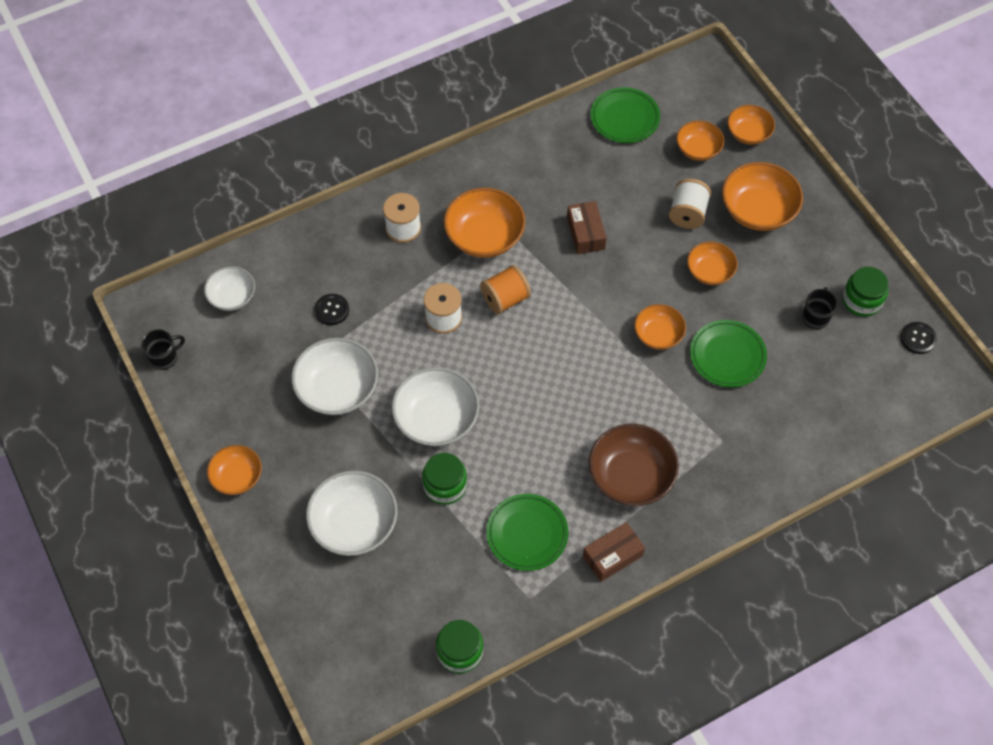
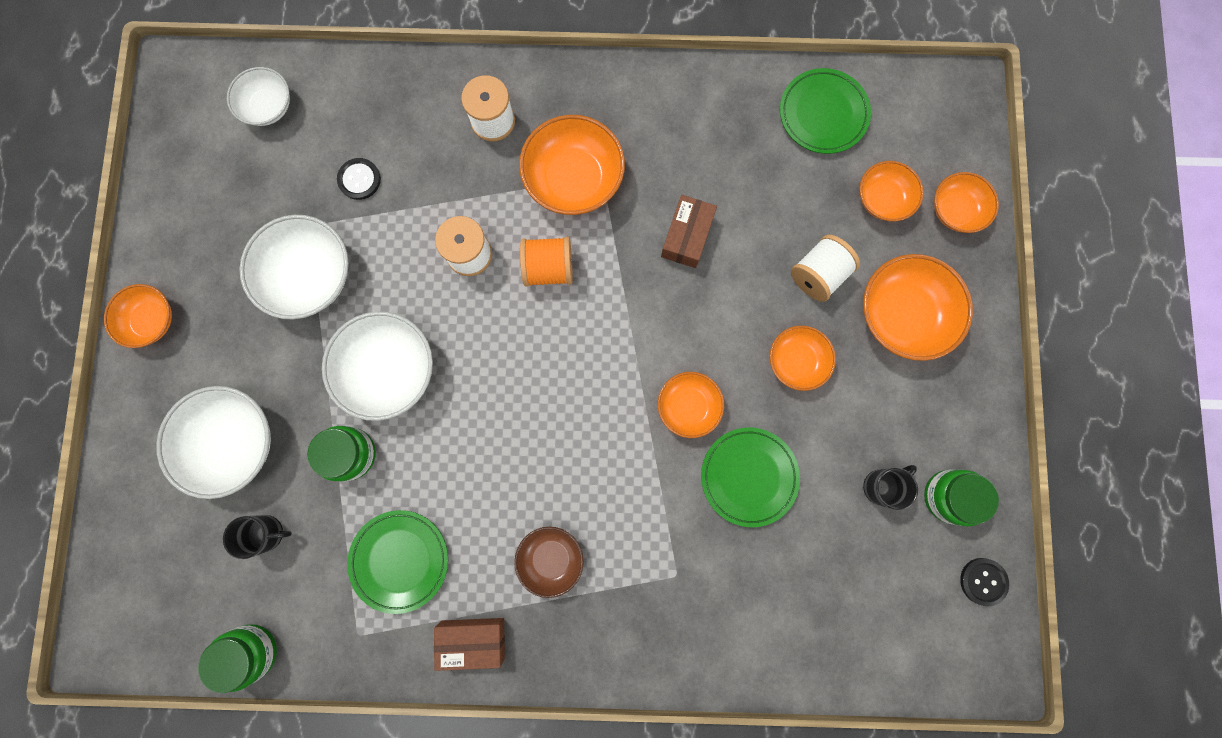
camera: 30 degrees right, 20 degrees up
black mug [141,329,185,370] -> black mug moved to [223,515,292,559]
brown bowl [589,424,679,506] -> brown bowl [514,527,584,598], size x0.61

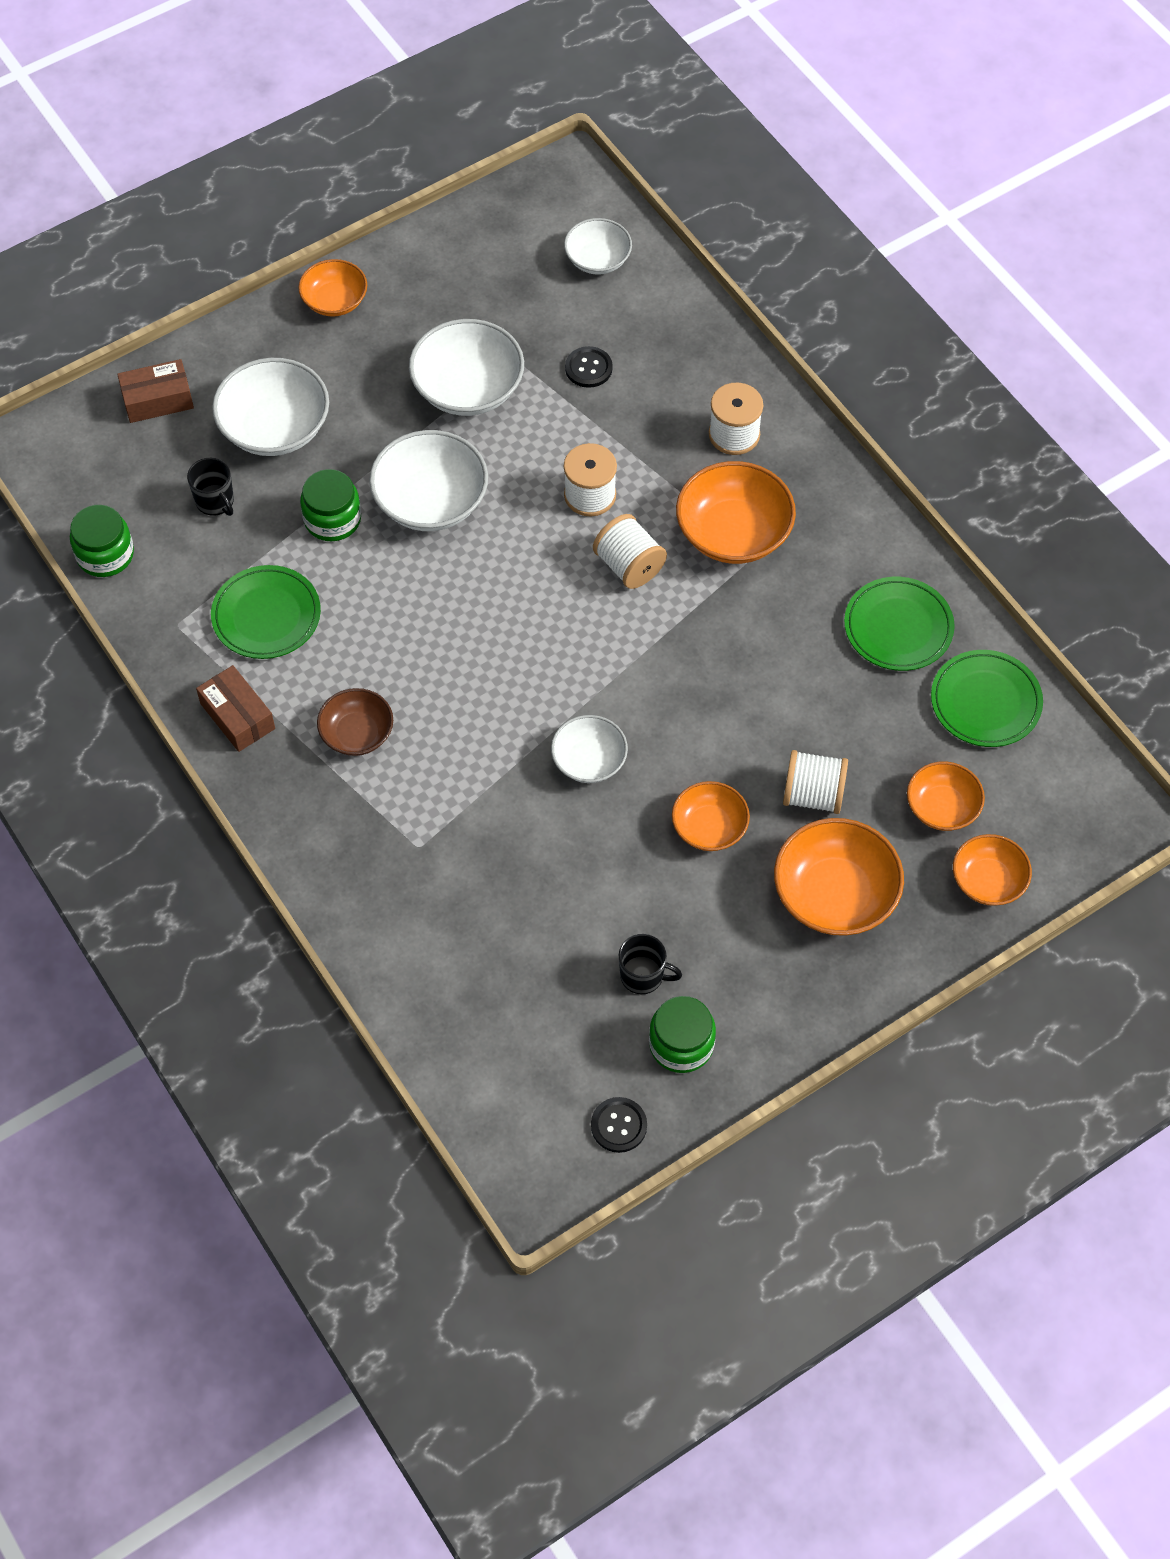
camera: 55 degrees right, 20 degrees down
orange spool [520,237,573,287] -> white spool [593,514,667,589]
orange bowl [658,372,724,438] -> white bowl [551,715,628,783]
brown box [661,195,717,268] -> brown box moved to [117,359,194,423]
green plate [701,427,800,527] -> green plate moved to [844,577,955,671]

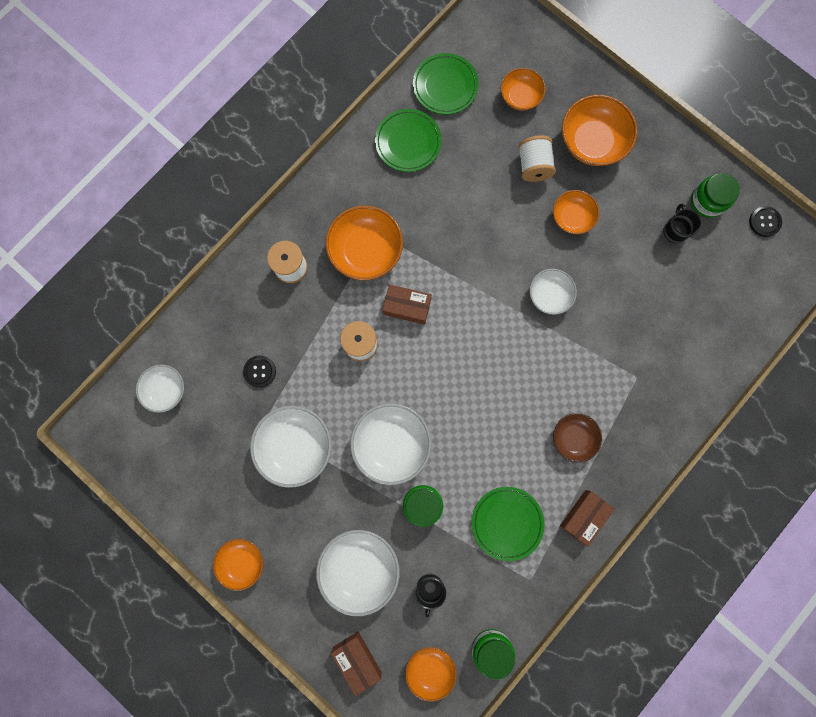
camera: 105 degrees left, 20 degrees up
black mug [187,458,234,516] -> black mug turned 150 degrees clockwise [416,574,446,617]
white spool [593,514,667,589] -> brown box [383,284,432,325]
orange bowl [953,834,1032,906] -> orange bowl moved to [405,647,457,702]

